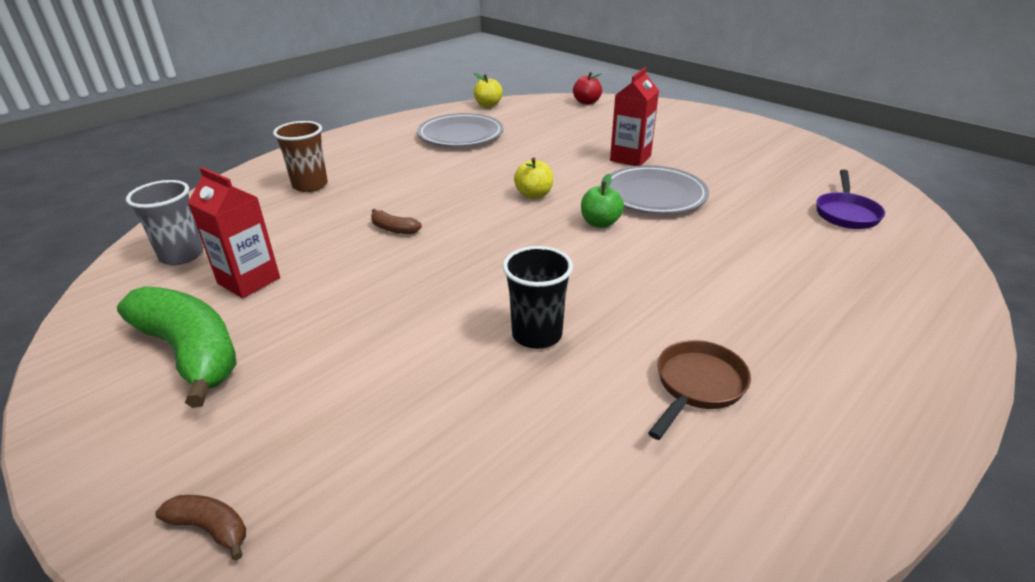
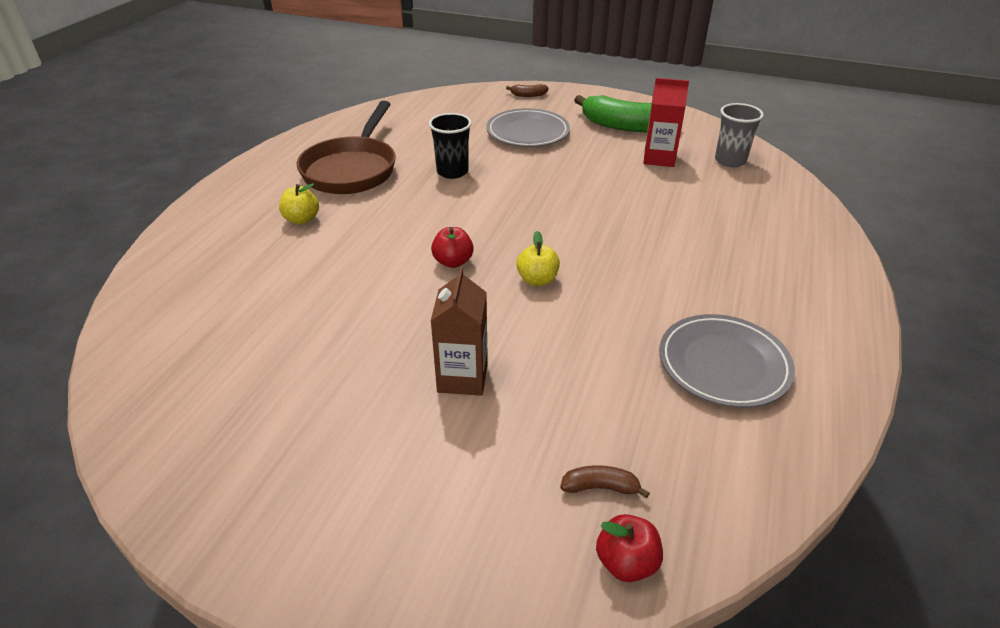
camera: 155 degrees right, 5 degrees up
brown cup [273,121,328,192] -> none
brown banana [371,209,422,234] -> brown banana moved to [560,465,650,499]
yellow apple [473,73,503,107] -> yellow apple moved to [279,183,319,224]
green apple [581,174,624,228] -> red apple [431,227,474,268]
grey plate [609,165,709,214] -> grey plate moved to [486,108,570,147]
red carton [610,67,659,166] -> brown carton [431,267,488,396]
brown pan [648,340,751,440] -> brown pan [297,101,396,194], size x1.87
purple pan [816,169,885,229] -> none

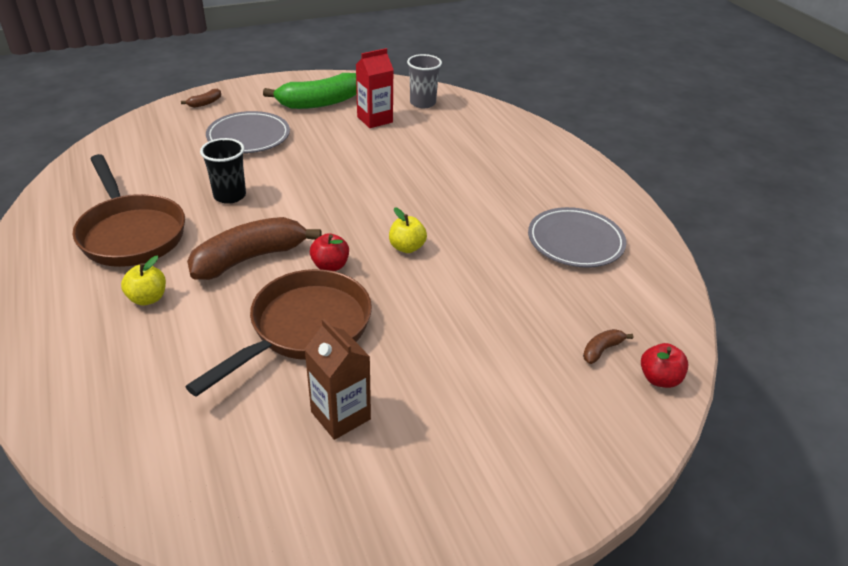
camera: 45 degrees left, 0 degrees up
brown carton [431,267,488,396] -> brown carton moved to [304,319,371,440]
none -> brown pan [185,269,372,397]
none -> brown banana [187,217,321,280]

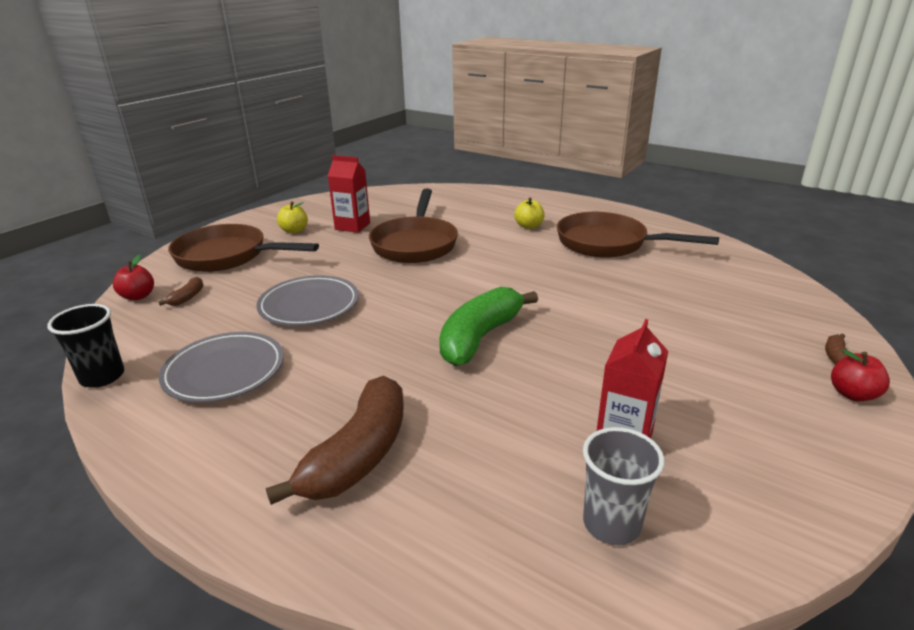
camera: 150 degrees right, 10 degrees down
brown banana [187,217,321,280] -> brown banana moved to [266,376,404,505]
black cup [200,138,246,204] -> black cup moved to [47,304,124,388]
grey plate [206,111,290,153] -> grey plate moved to [256,275,359,326]
green banana [263,73,357,109] -> green banana moved to [439,287,538,366]
brown carton [304,319,371,440] -> red carton [328,155,370,233]
red apple [310,233,349,271] -> red apple moved to [831,349,890,401]
yellow apple [389,207,427,253] -> yellow apple moved to [277,201,308,234]
none -> brown pan [168,224,319,272]

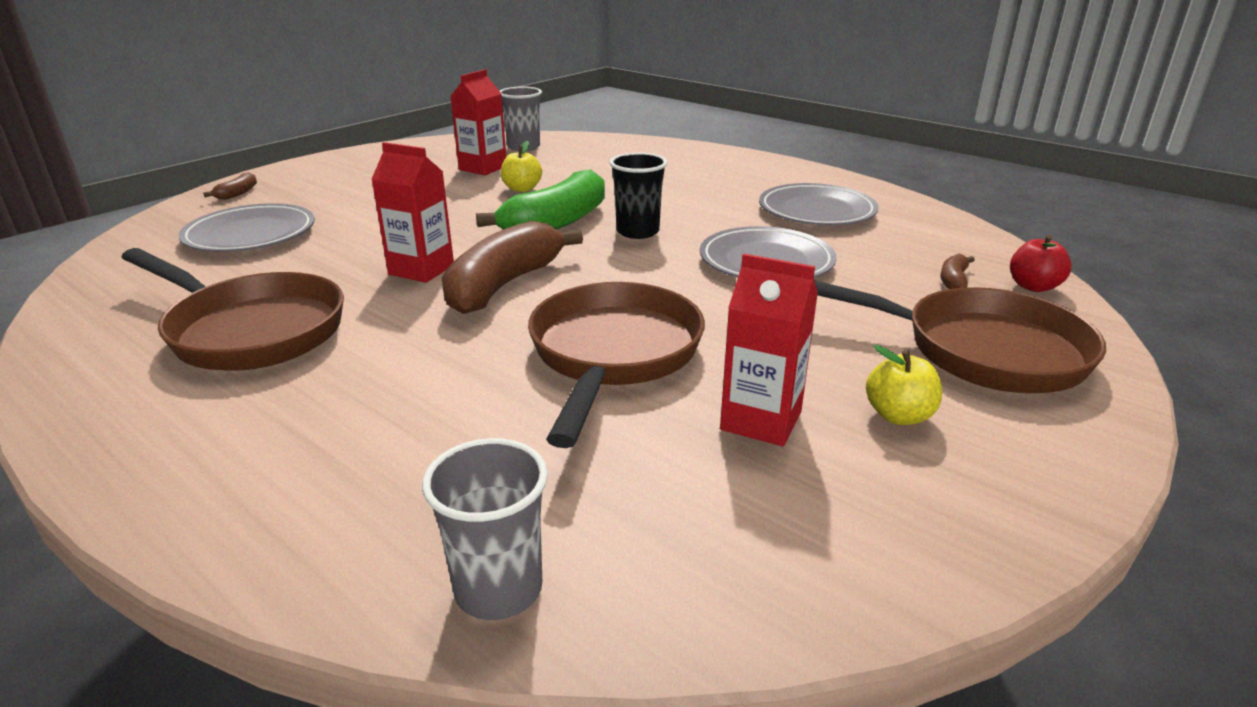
camera: 175 degrees left, 0 degrees up
black cup [47,304,124,388] -> black cup moved to [609,152,667,239]
brown banana [266,376,404,505] -> brown banana moved to [442,221,583,314]
yellow apple [514,197,545,229] -> yellow apple moved to [501,141,542,192]
red apple [831,349,890,401] -> none
none -> grey plate [179,203,315,252]
none -> red carton [371,142,454,283]
none -> grey cup [422,438,548,620]

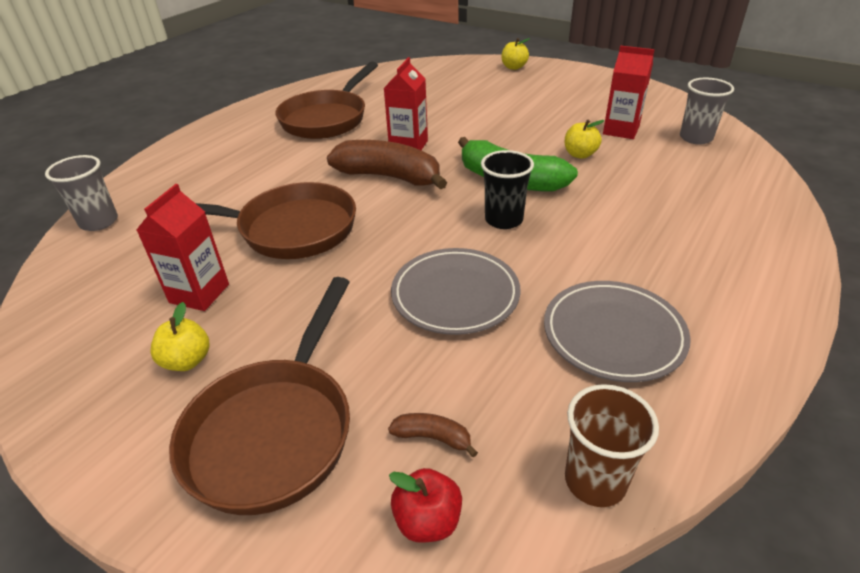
camera: 85 degrees right, 10 degrees up
grey plate [179,203,315,252] -> none
brown banana [203,172,257,200] -> yellow apple [501,38,530,70]
none -> brown cup [565,384,659,507]

